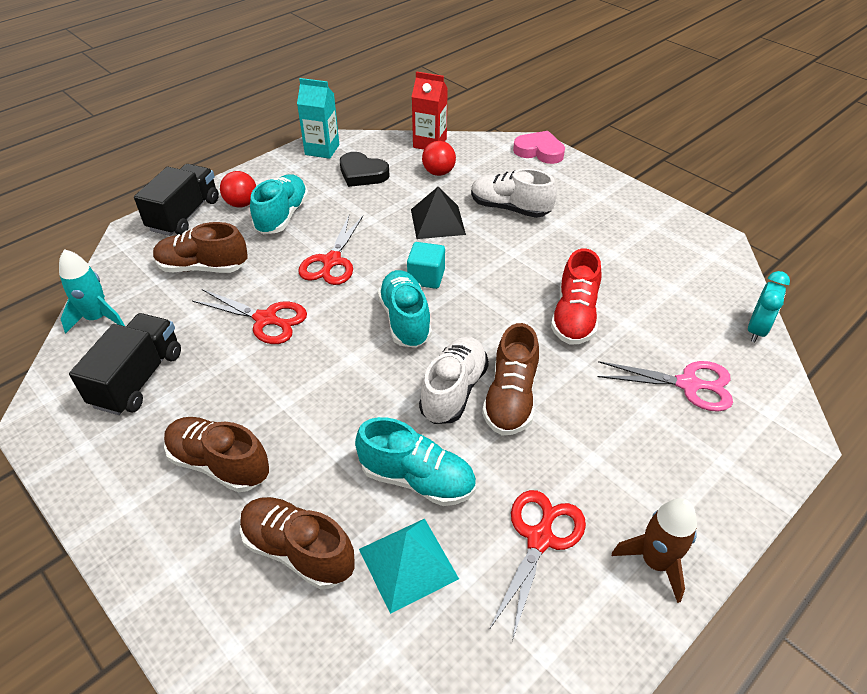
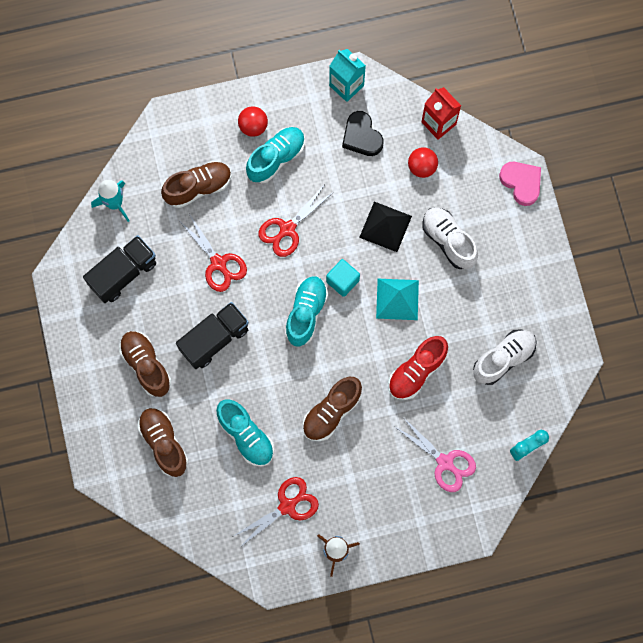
camera: 30 degrees right, 30 degrees up
black truck [134,164,219,236] -> black truck moved to [176,302,249,369]
brown shoe [153,222,248,273] -> brown shoe turned 120 degrees clockwise [161,161,231,208]
turquoise pyramid [359,519,459,614] -> turquoise pyramid moved to [376,279,419,320]
white shoe [419,337,489,424] -> white shoe moved to [473,329,537,385]

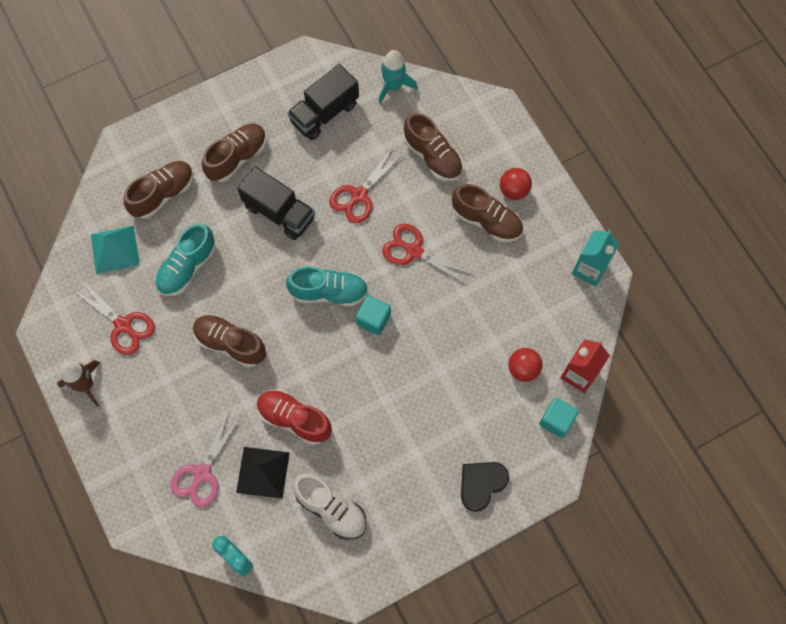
camera: 75 degrees right, 5 degrees down
black truck [83,235,156,303] -> black truck turned 105 degrees clockwise [287,64,359,140]
turquoise shoe [246,127,305,183] -> brown shoe [452,184,523,242]
black heart [342,111,384,156] -> black heart moved to [461,462,509,512]
black pyramid [359,202,412,252] -> black pyramid moved to [236,447,290,499]
turquoise pyramid [376,279,419,320] -> turquoise pyramid moved to [91,226,140,274]
white shoe [422,207,478,269] -> none
pink heart [499,162,541,206] -> none
none -> turquoise cube [539,397,579,438]

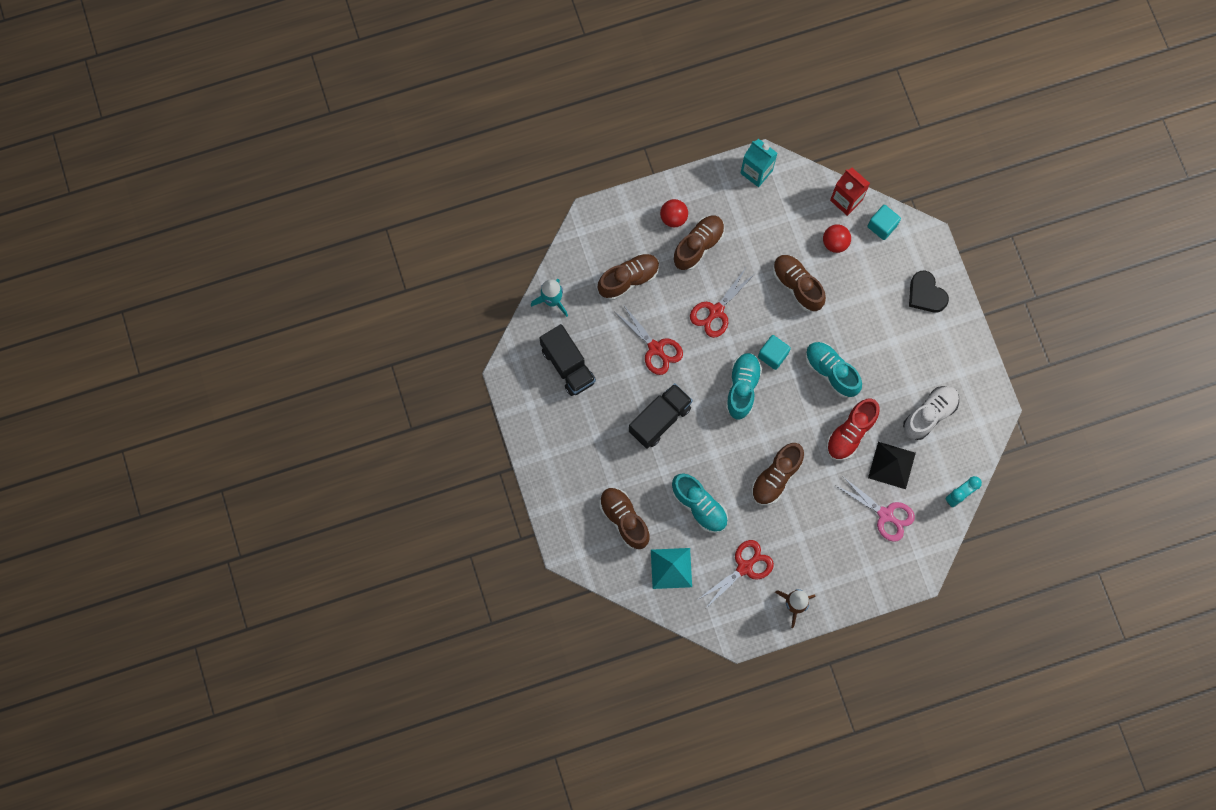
camera: 80 degrees left, 5 degrees up
brown shoe [202,123,266,182] -> brown shoe moved to [773,255,826,312]
none -> turquoise shoe [805,342,862,398]

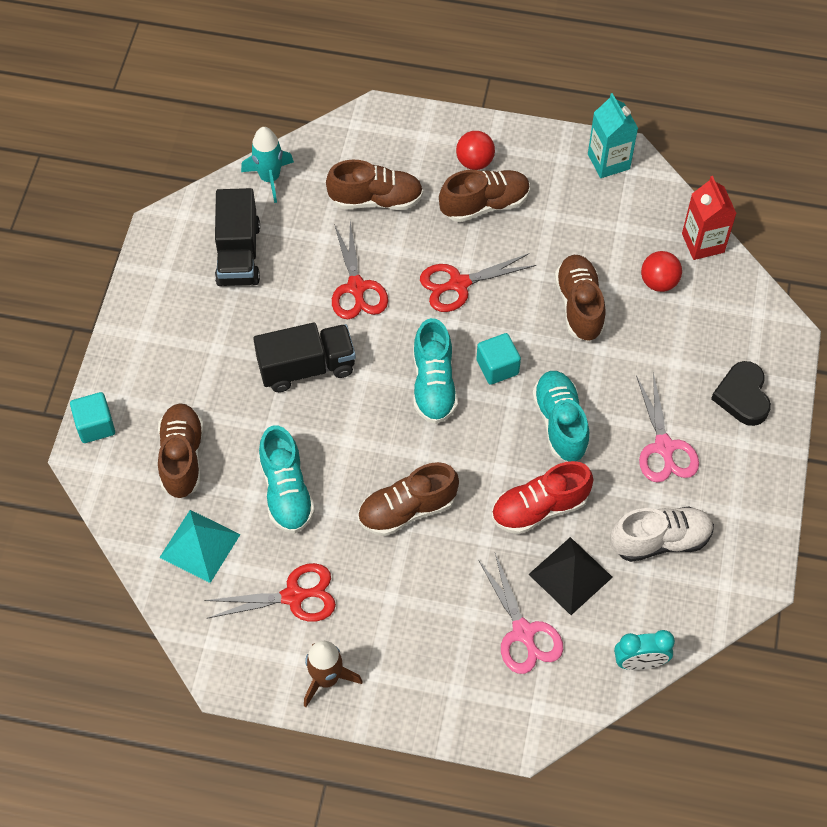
camera: 30 degrees right, 15 degrees down
turquoise shoe [726,353,762,419] -> turquoise shoe turned 135 degrees clockwise [413,318,458,424]
turquoise cube [867,205,901,240] -> turquoise cube moved to [70,392,115,443]
none -> pink scissors [636,372,699,483]

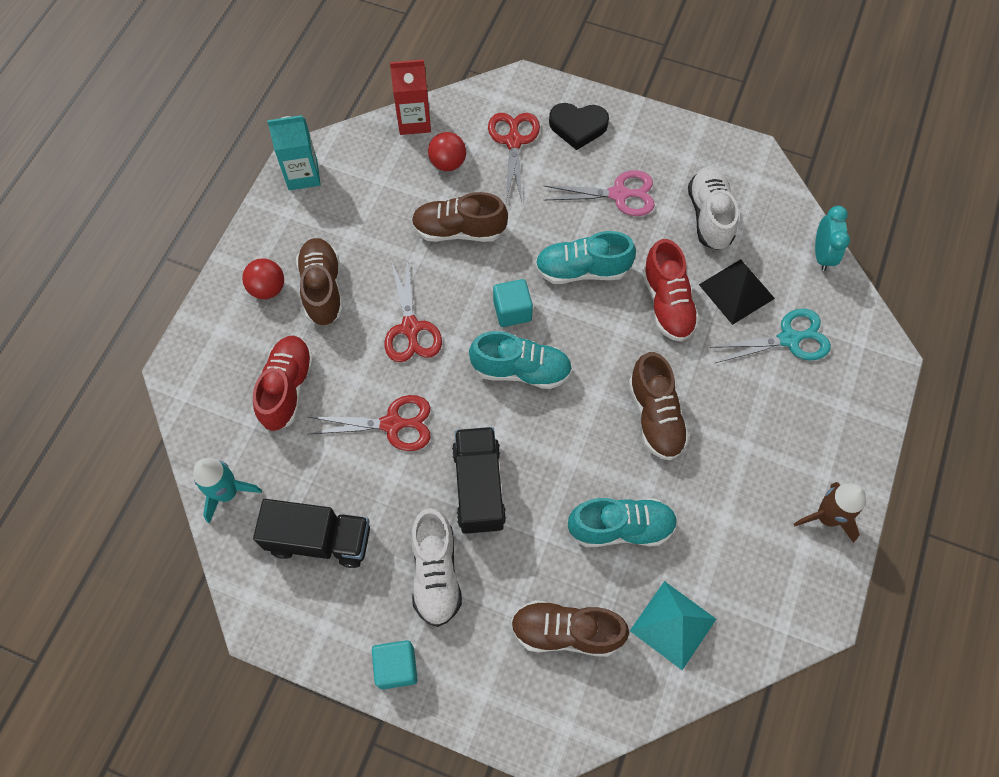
camera: 80 degrees left, 5 degrees up
turquoise cube [70,392,115,443] -> turquoise cube moved to [372,640,418,689]
red scissors [204,563,336,622] -> red scissors moved to [488,113,540,201]
brown shoe [326,160,423,210] -> red shoe [253,336,314,431]
pink scissors [478,553,563,674] -> turquoise scissors [710,309,831,363]
none -> white shoe [411,508,462,627]

